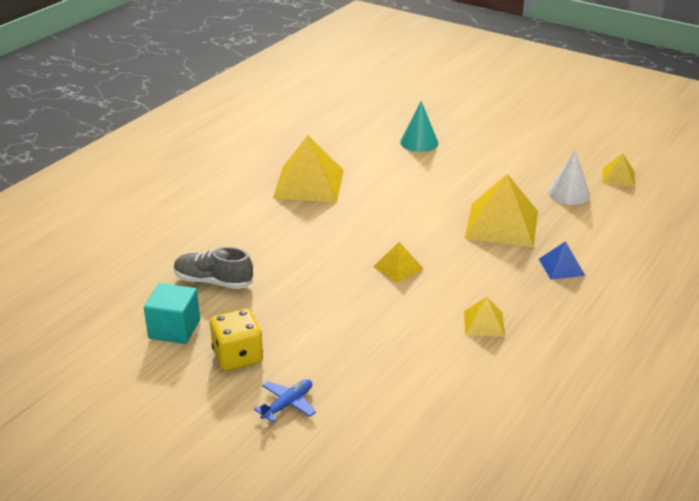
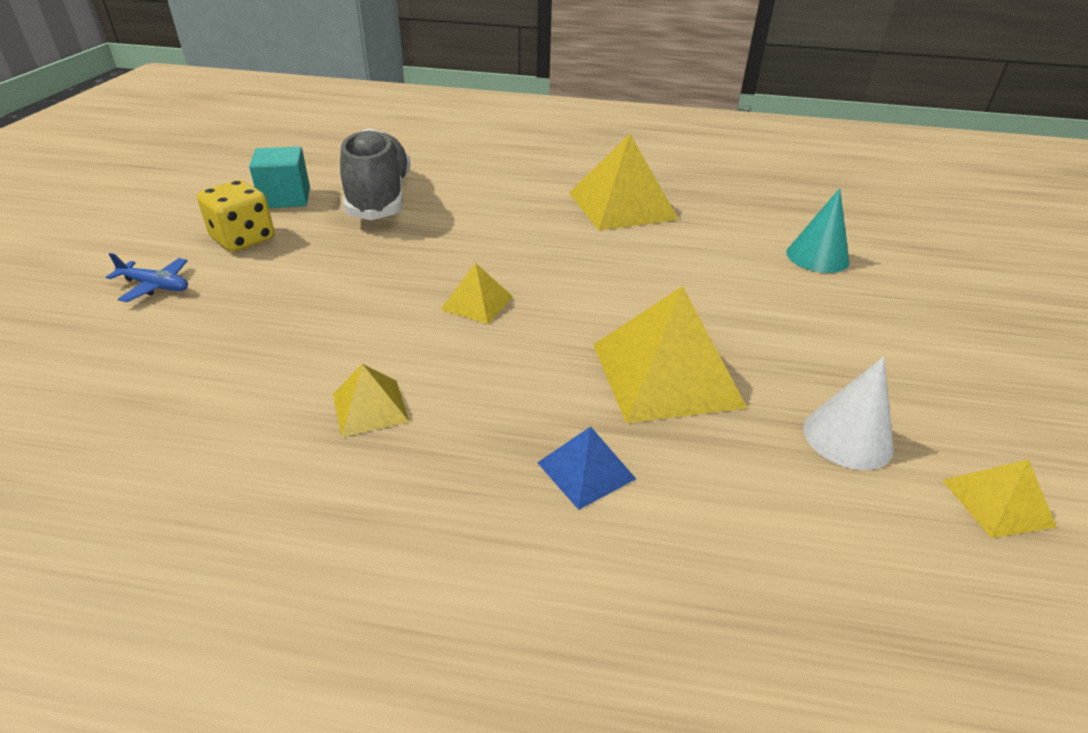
camera: 65 degrees right, 5 degrees up
grey shoe [174,247,253,289] -> grey shoe [340,128,410,220], size x1.58

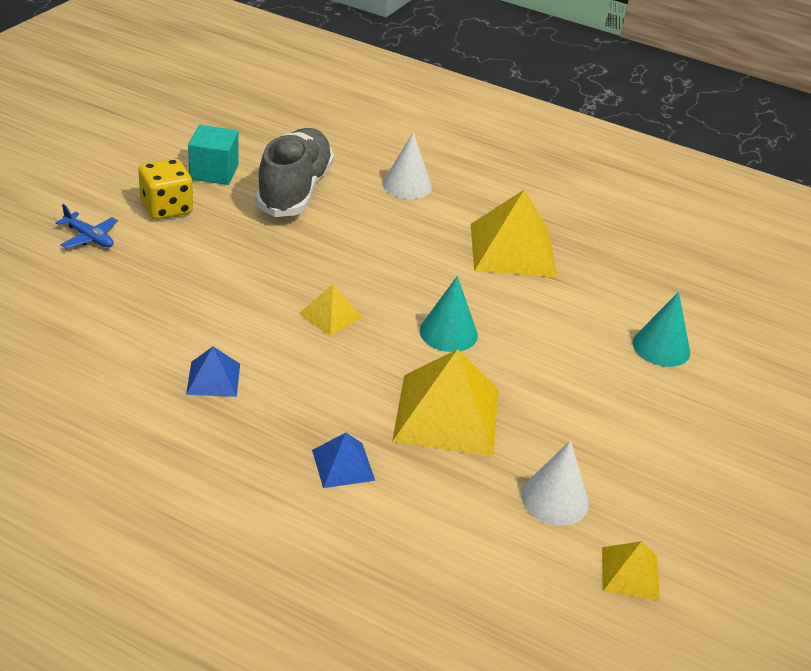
camera: 15 degrees right, 0 degrees up
yellow pyramid [333,364,409,437] -> blue pyramid [186,347,240,397]
none -> white cone [383,132,432,199]
none -> turquoise cone [420,276,478,352]

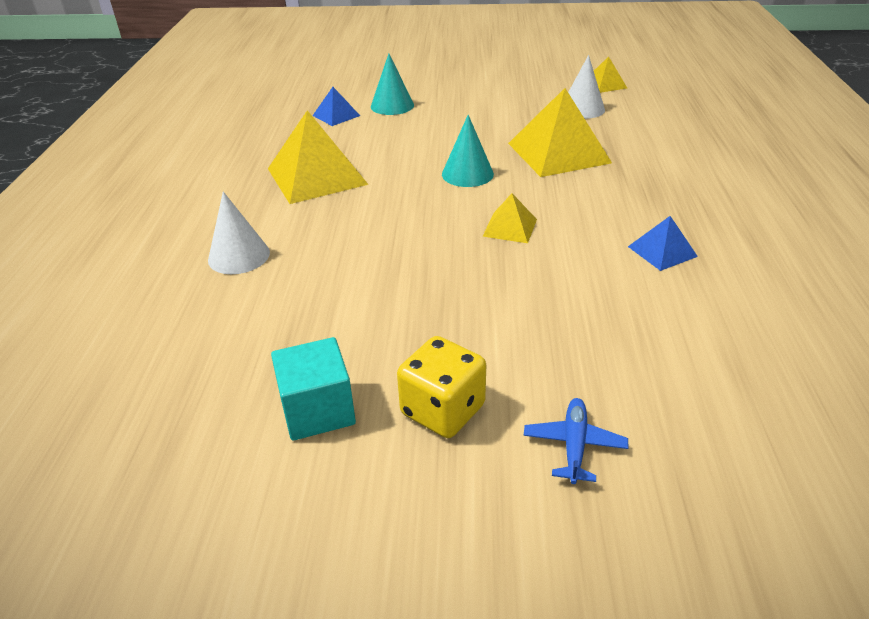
camera: 110 degrees left, 0 degrees up
grey shoe [255,128,334,217] -> none
blue pyramid [312,433,375,488] -> blue pyramid moved to [313,87,360,126]

